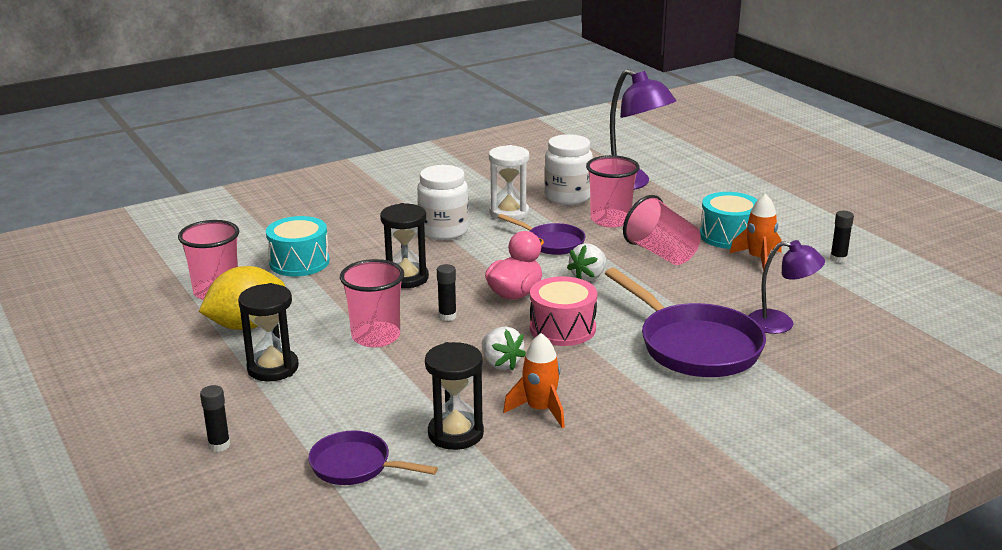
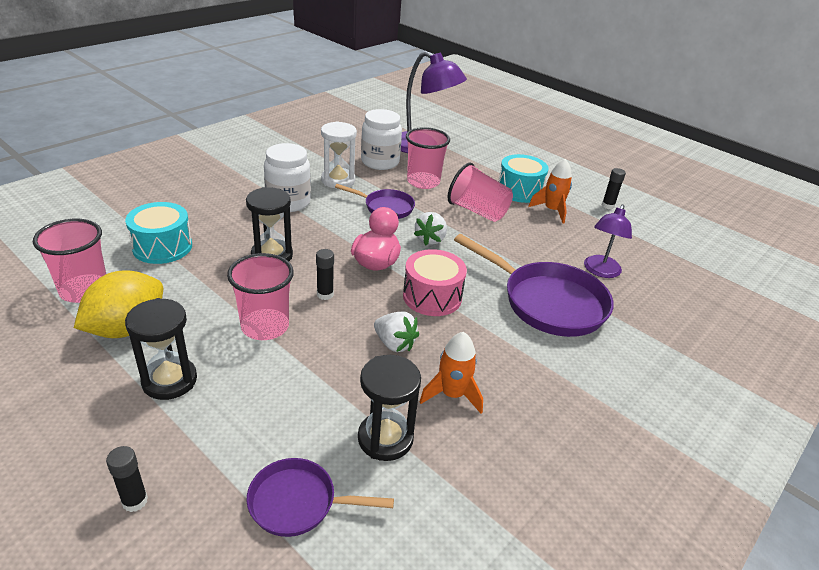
camera: 20 degrees left, 10 degrees up
purple lamp [748,240,825,334] -> purple lamp turned 120 degrees clockwise [584,204,632,278]

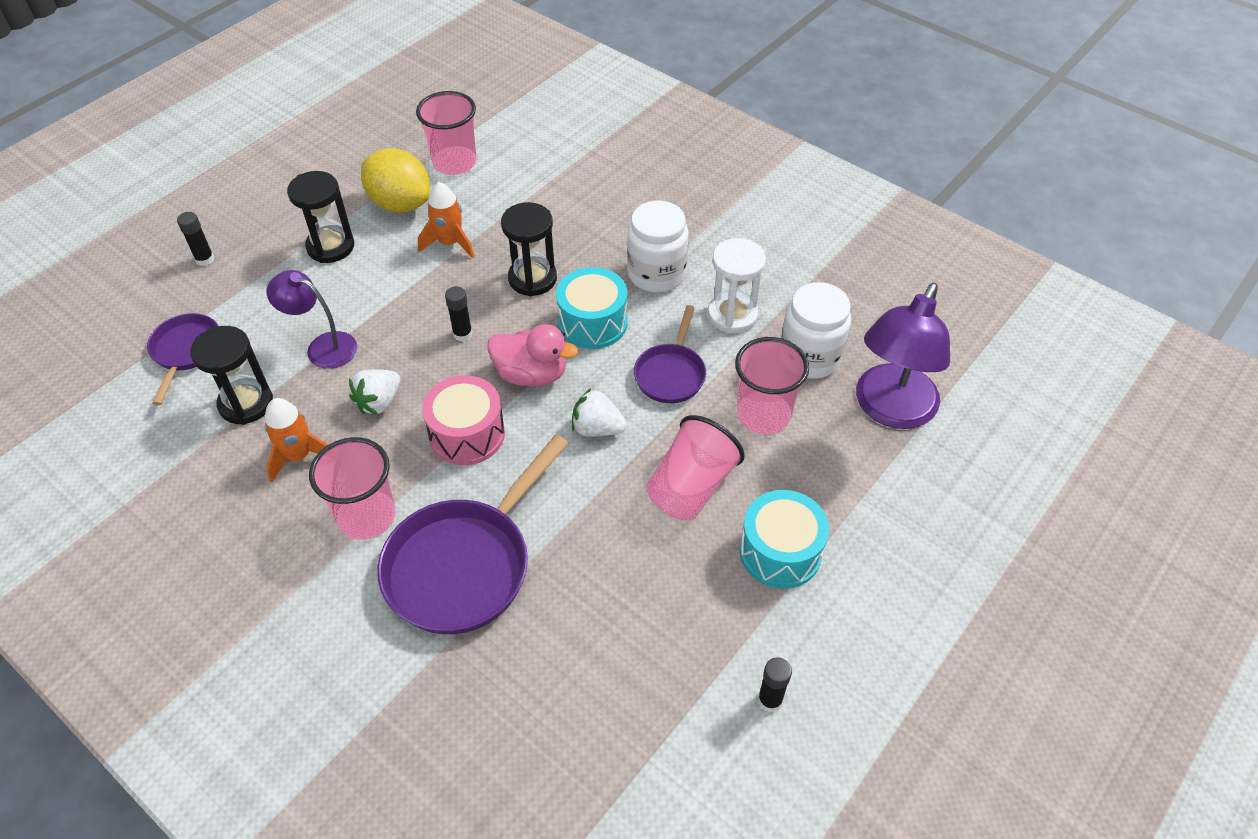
camera: 90 degrees right, 15 degrees up
turquoise drum [125,202,192,264] -> turquoise drum moved to [556,267,628,349]
pink cup [227,253,294,340] -> pink cup moved to [309,437,396,540]
orange rocket [528,159,572,224] -> orange rocket moved to [418,182,474,258]
purple lamp [584,204,632,278] -> purple lamp moved to [266,270,357,369]

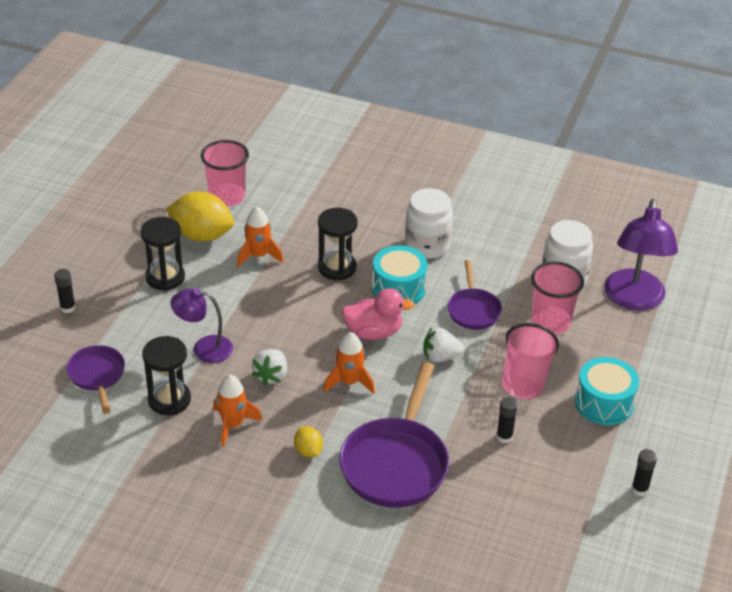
camera: 20 degrees left, 10 degrees down
pink cup [309,437,396,540] -> yellow lemon [294,426,323,458]
pink drum [422,375,505,465] -> orange rocket [323,332,375,394]
black glue stick [445,286,473,341] -> black glue stick moved to [496,397,518,444]
white hourglass [708,238,766,333] -> none

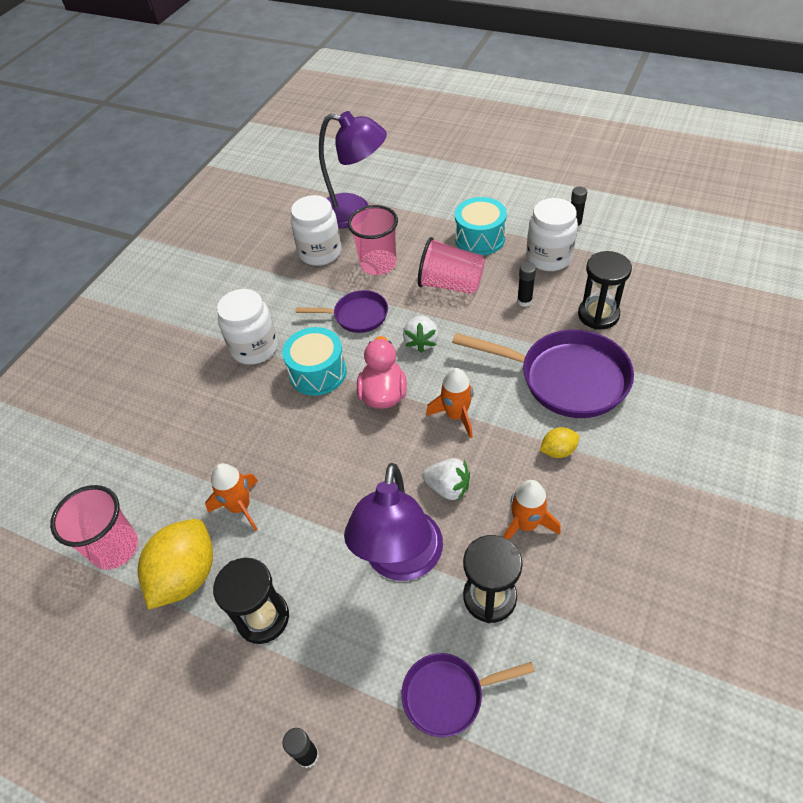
camera: 80 degrees left, 10 degrees up
purple lamp [170,288,233,363] -> purple lamp [344,463,443,581], size x1.63
black hourglass [318,208,358,281] -> black hourglass moved to [578,251,632,330]
none -> white jar [526,198,578,271]

